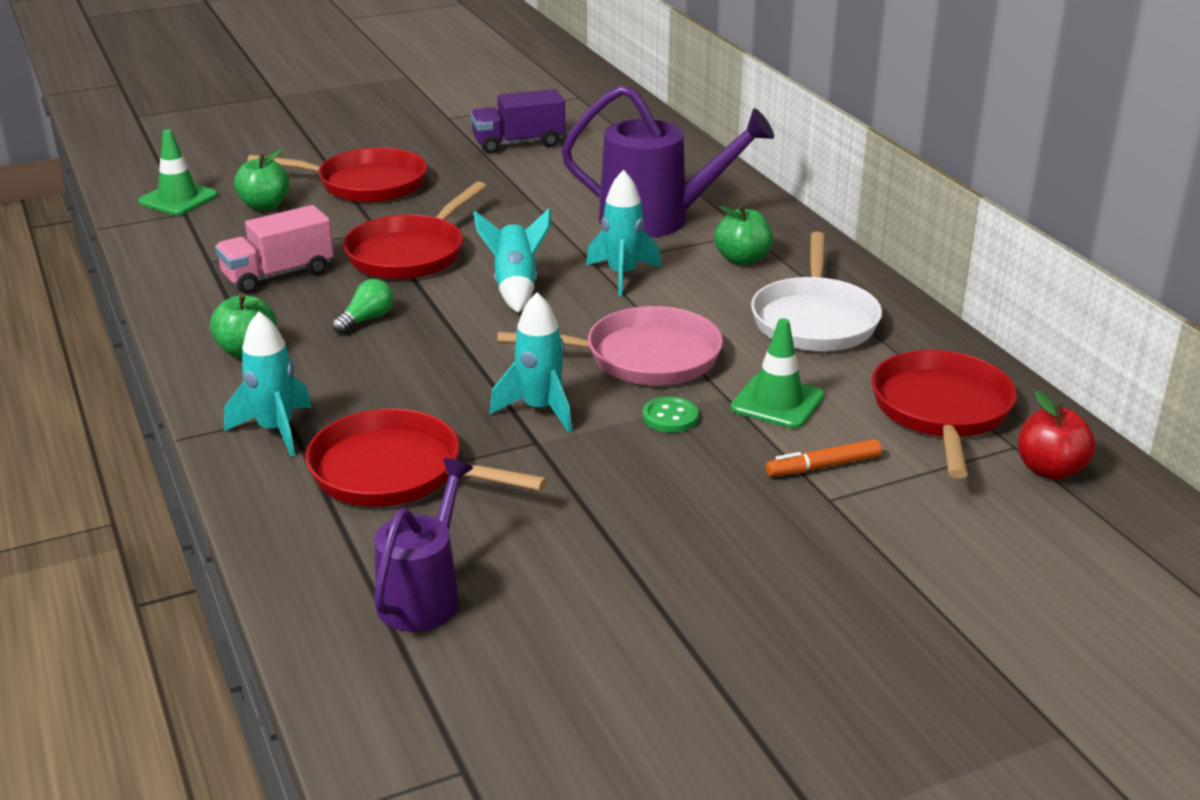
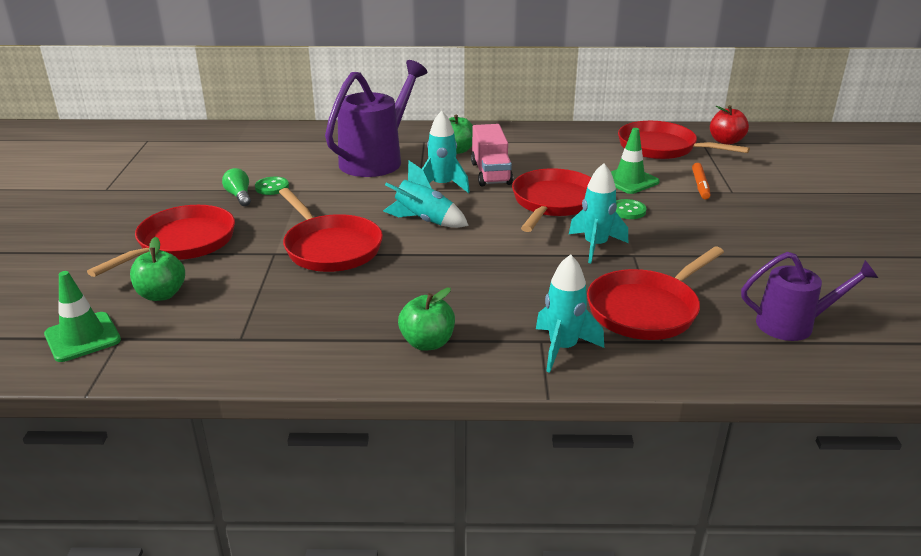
camera: 65 degrees left, 0 degrees up
pink truck [215,205,334,293] -> pink truck moved to [471,124,513,187]
green light bulb [332,279,394,334] -> green light bulb moved to [222,168,251,206]
purple watering can [374,458,473,632] -> purple watering can turned 135 degrees clockwise [741,252,878,341]
purple truck [471,89,565,154] -> none
pink pan [497,306,723,385] -> red pan [512,168,591,232]
white pan [751,232,882,351] -> none
none -> green button [255,177,289,195]

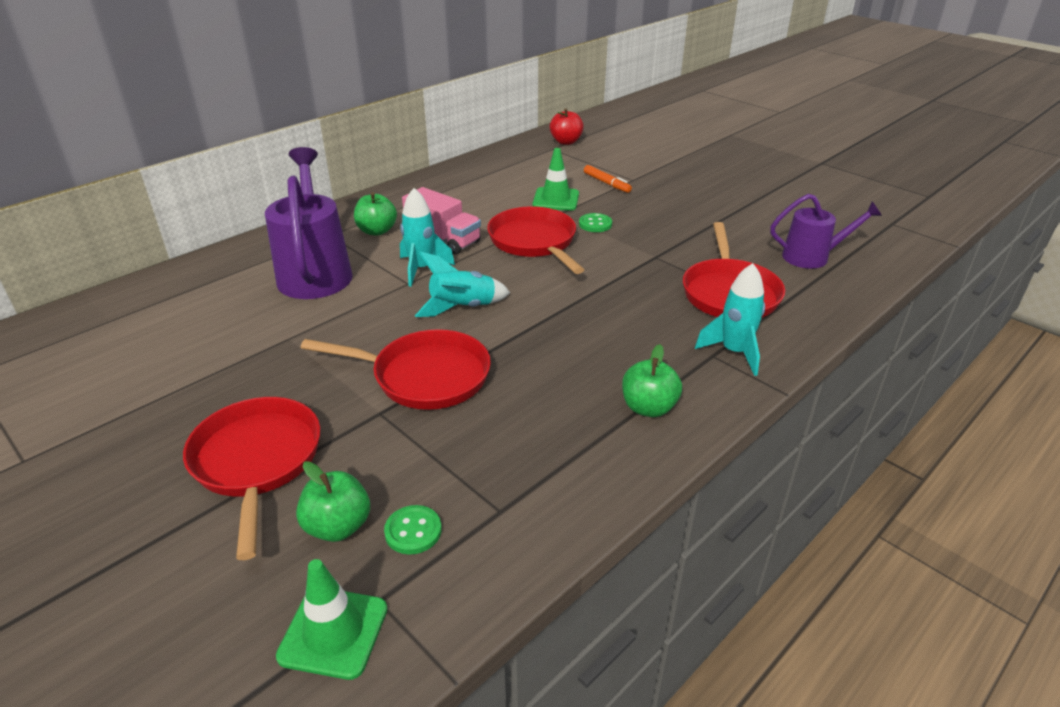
camera: 45 degrees left, 5 degrees up
green light bulb [222,168,251,206] -> none
green button [255,177,289,195] -> green button moved to [384,505,442,555]
turquoise rocket [569,163,628,263] -> none
red pan [618,121,750,159] -> none
purple watering can [741,252,878,341] -> purple watering can turned 45 degrees clockwise [770,194,882,269]

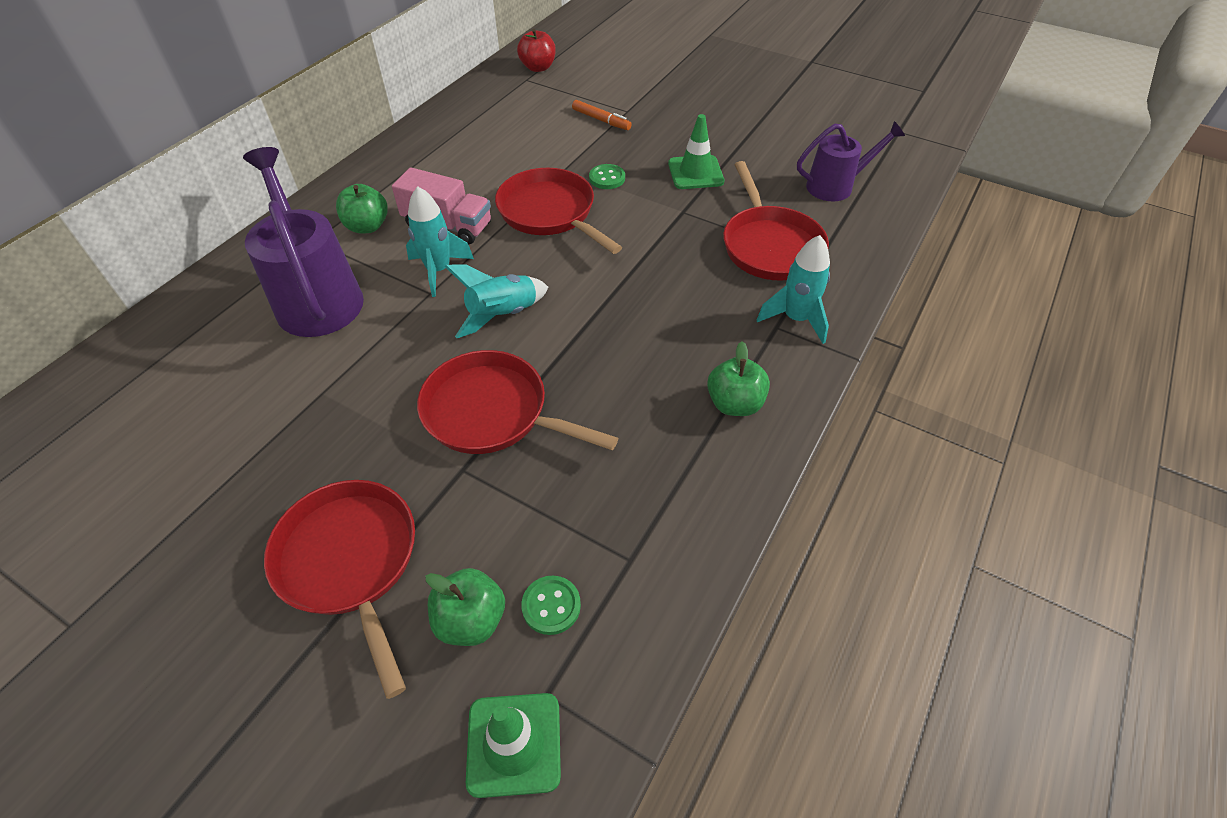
camera: 15 degrees left, 15 degrees up
red pan [301,329,491,410] -> red pan turned 150 degrees counterclockwise [417,350,618,454]
green traffic cone [532,148,579,211] -> green traffic cone moved to [668,114,724,189]

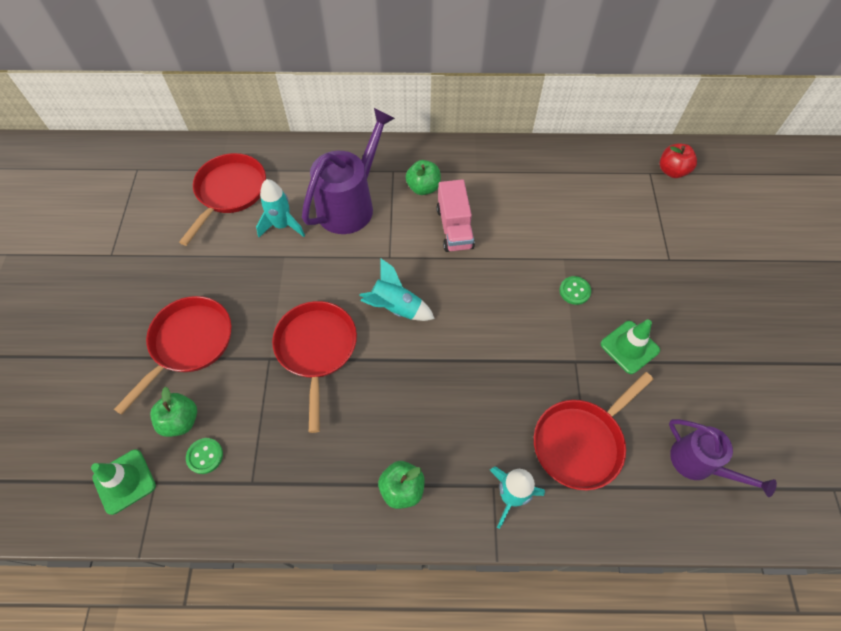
camera: 60 degrees right, 10 degrees up
turquoise rocket [406,186,474,297] -> turquoise rocket moved to [256,179,305,237]
red pan [495,168,622,254] -> red pan moved to [179,153,266,246]
orange marker [572,100,632,130] -> none

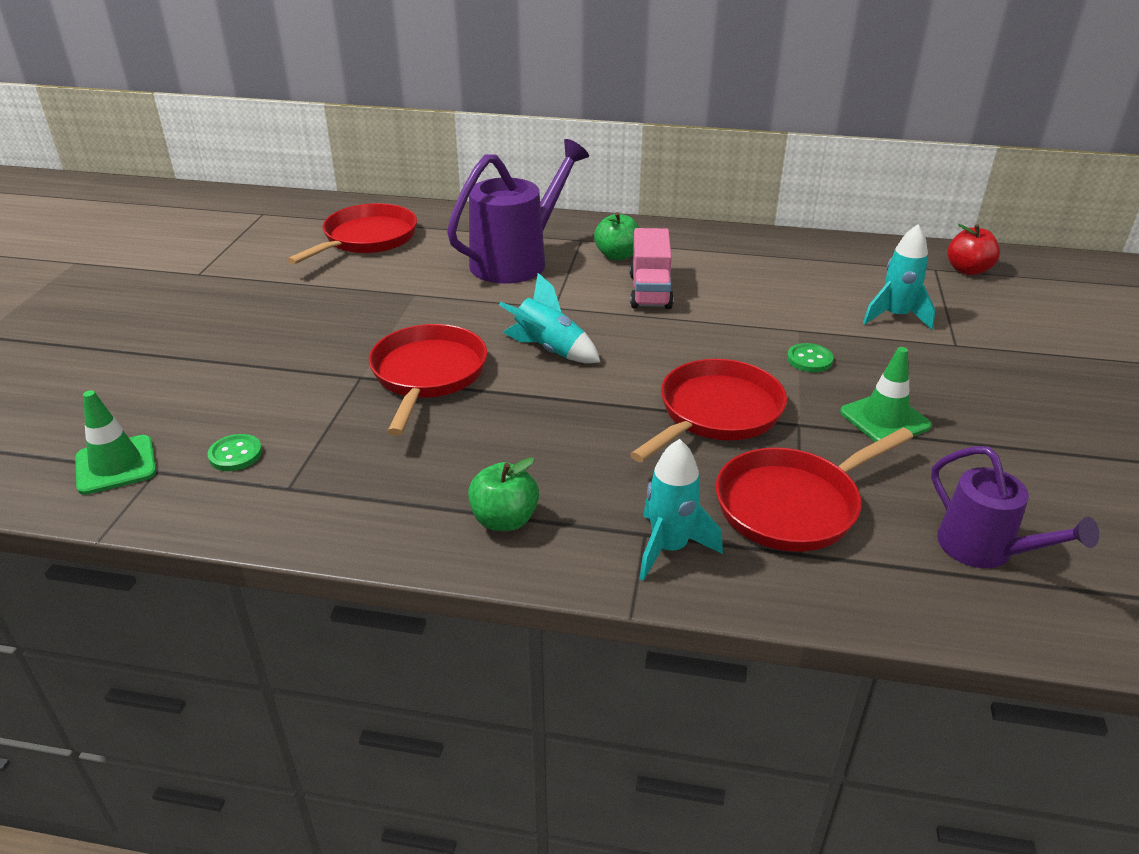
camera: 10 degrees right, 25 degrees down
red pan [114,296,232,415] -> red pan moved to [630,359,787,462]
green apple [150,387,197,437] -> none
turquoise rocket [256,179,305,237] -> turquoise rocket moved to [863,224,935,330]

